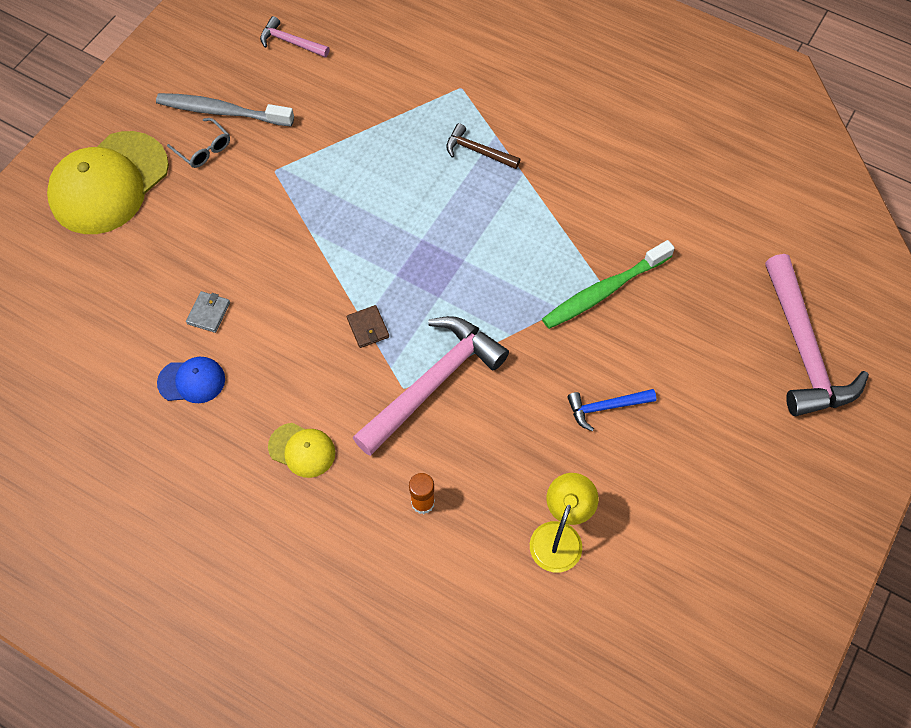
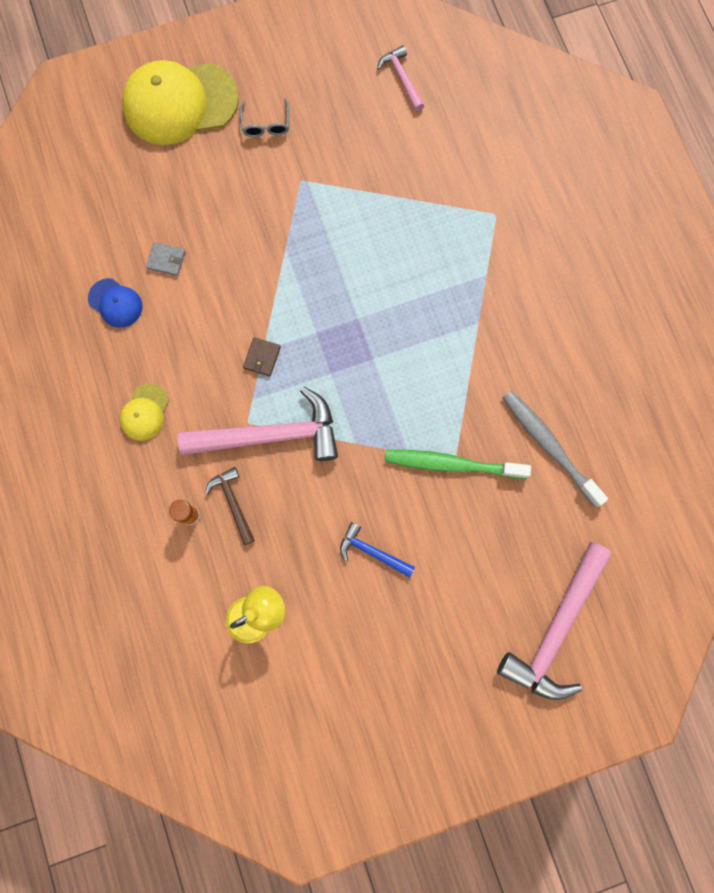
camera: 40 degrees right, 15 degrees up
grey toothbrush [156,93,294,126] -> grey toothbrush moved to [503,391,608,507]
grey wallet [186,291,230,333] -> grey wallet turned 45 degrees clockwise [146,242,185,276]
yellow cap [268,423,335,478] -> yellow cap turned 45 degrees clockwise [120,383,169,441]
brown hammer [446,123,521,169] -> brown hammer moved to [205,467,255,545]

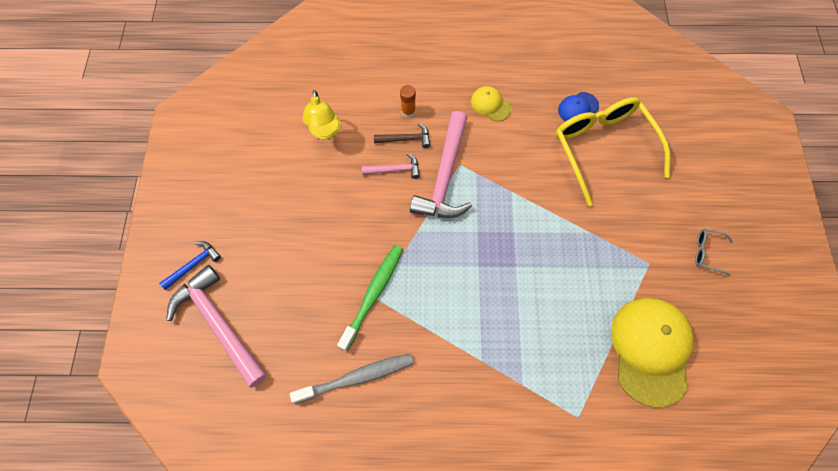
camera: 110 degrees right, 10 degrees down
yellow cap [122,60,239,145] -> yellow cap moved to [611,298,693,407]
grey wallet [146,242,185,276] -> yellow glasses [555,97,670,207]
brown wallet [243,337,281,377] -> none
blue hammer [340,522,415,578] -> blue hammer moved to [159,241,221,290]
pink hammer [377,45,424,111] -> pink hammer moved to [362,153,420,179]

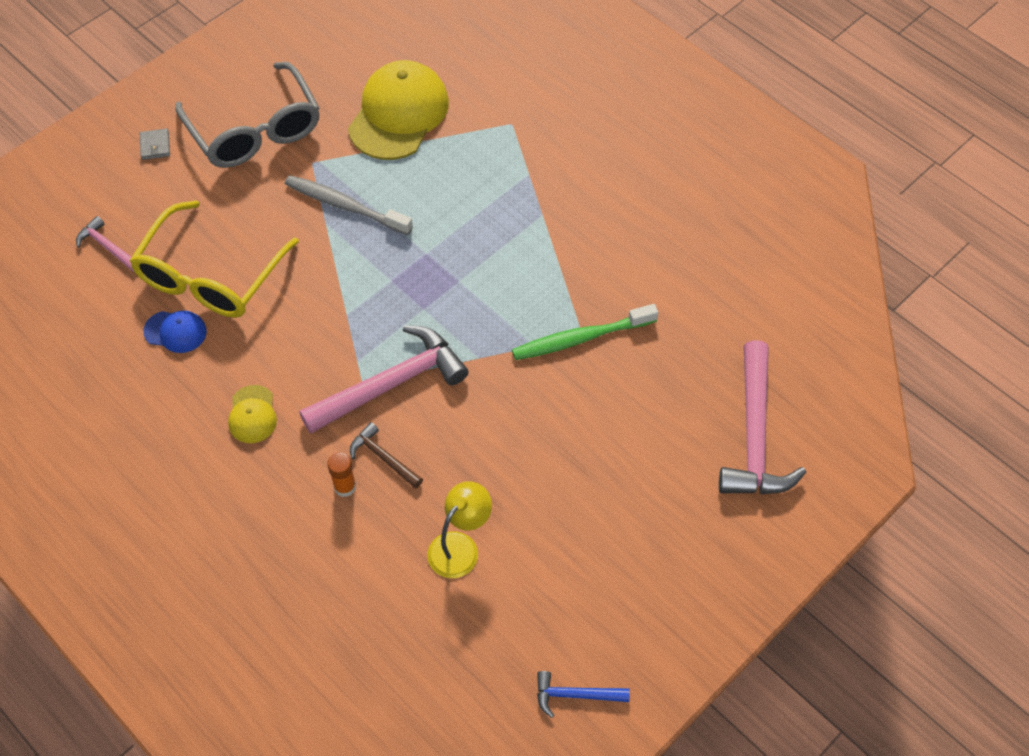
camera: 135 degrees left, 10 degrees down
blue hammer [159,241,221,290] -> blue hammer moved to [537,671,630,718]
grey toothbrush [290,353,414,404] -> grey toothbrush moved to [285,175,413,235]
pink hammer [362,153,420,179] -> pink hammer moved to [76,216,134,272]
yellow cap [611,298,693,407] -> yellow cap turned 150 degrees clockwise [348,60,449,160]
grey glasses [695,229,733,276] -> grey glasses [175,62,320,168], size x2.49
none -> grey wallet [140,128,170,160]

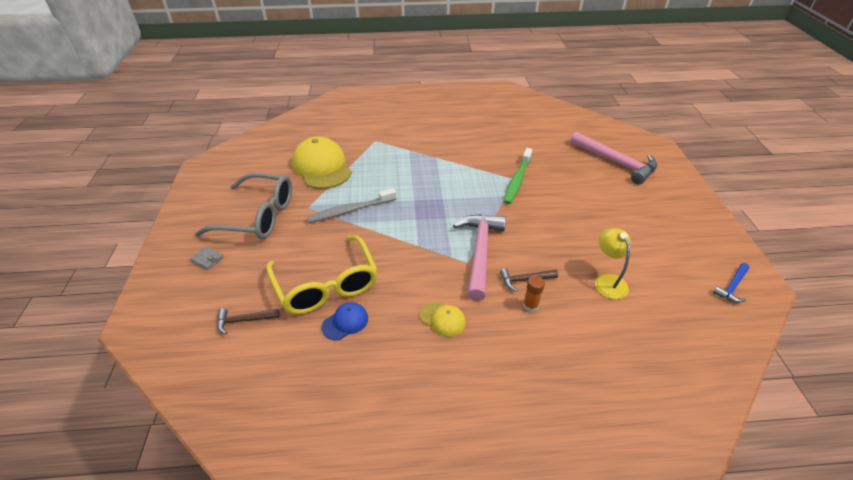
camera: 50 degrees left, 15 degrees down
pink hammer [76,216,134,272] -> brown hammer [217,308,280,335]

